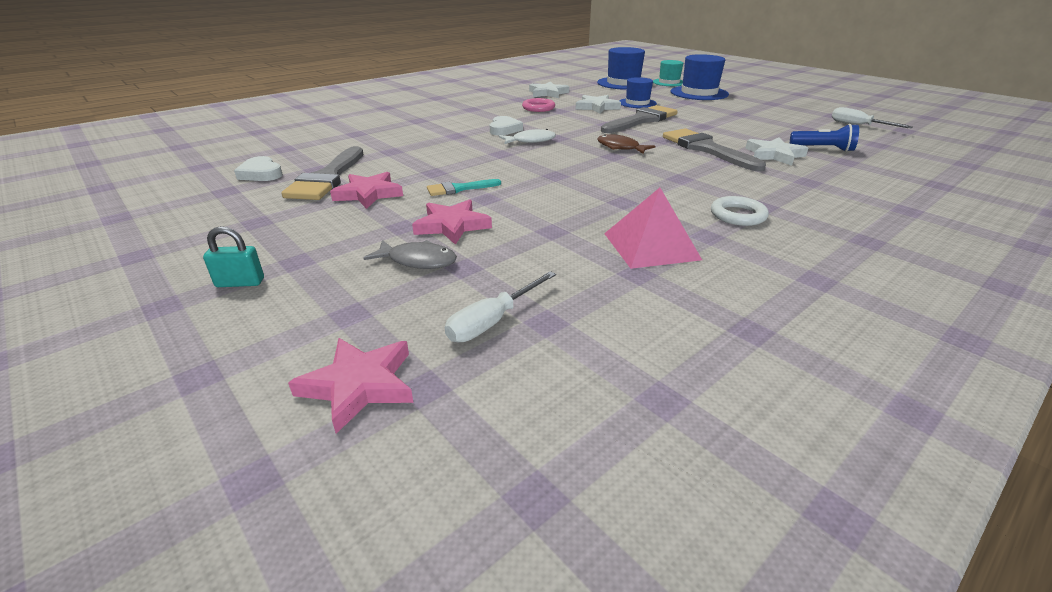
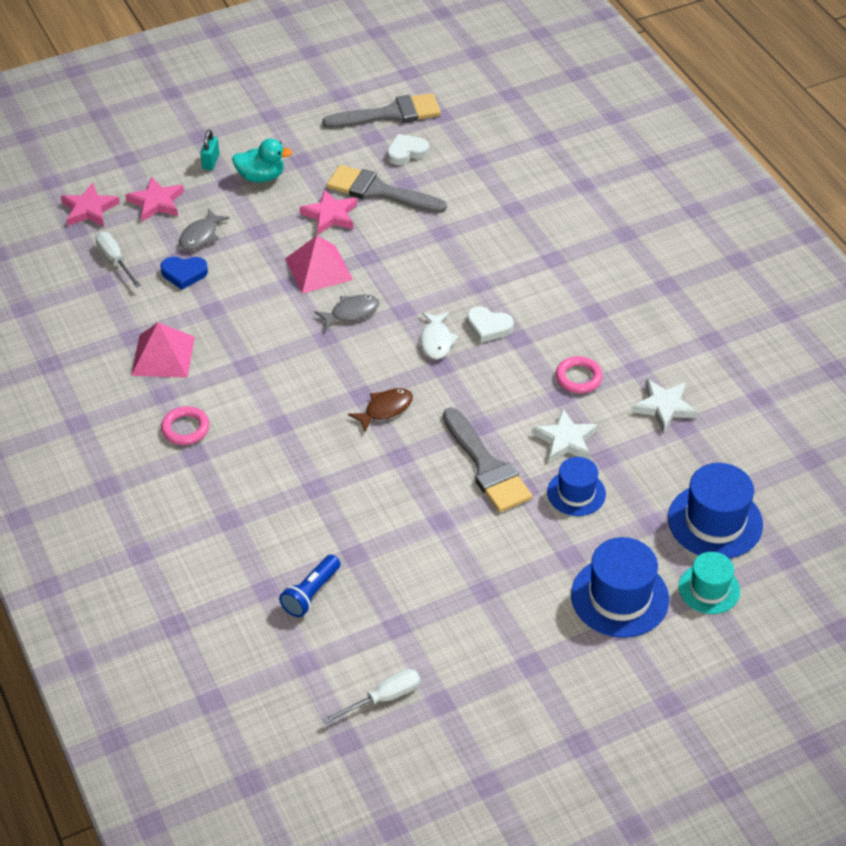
camera: 105 degrees right, 15 degrees up
pink star [412,199,492,245] -> pink star moved to [125,177,184,222]
turquoise brush [427,179,501,196] -> pink pyramid [285,236,353,294]
grey brush [663,128,766,172] -> grey brush moved to [322,93,441,129]
white ring [711,196,769,226] -> pink ring [161,406,210,445]
white star [745,137,808,166] -> none
none -> blue heart [160,257,208,290]
none -> turquoise duck [232,139,293,182]
none -> grey fish [315,294,379,330]

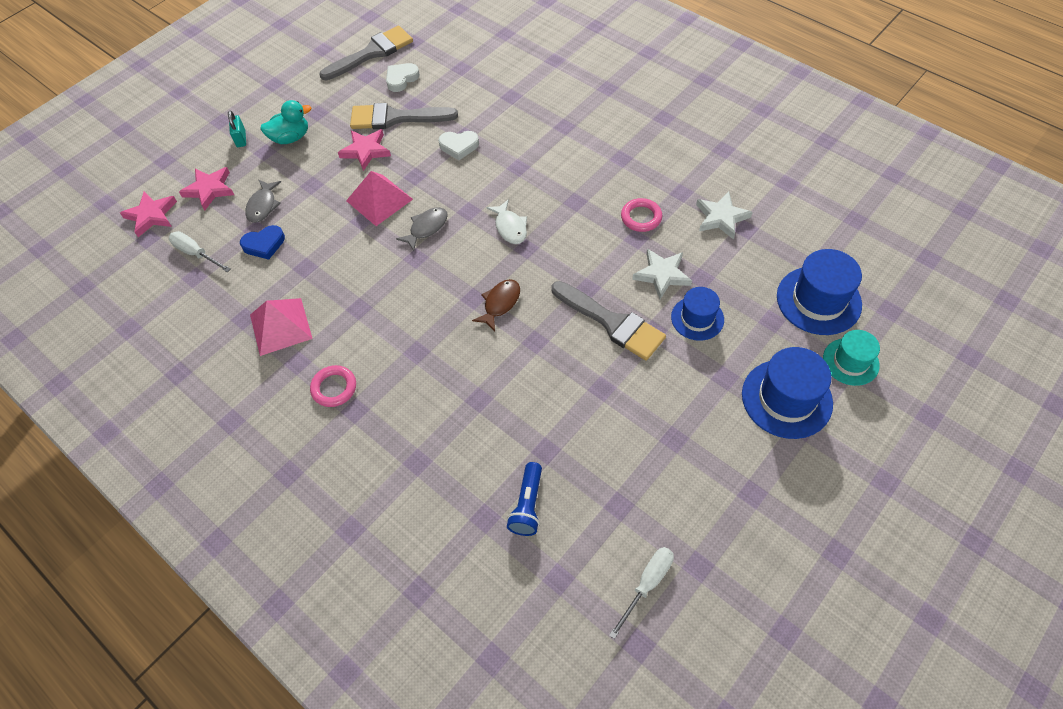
camera: 20 degrees left, 10 degrees up
white heart [467,307,514,343] -> white heart moved to [438,131,479,160]

